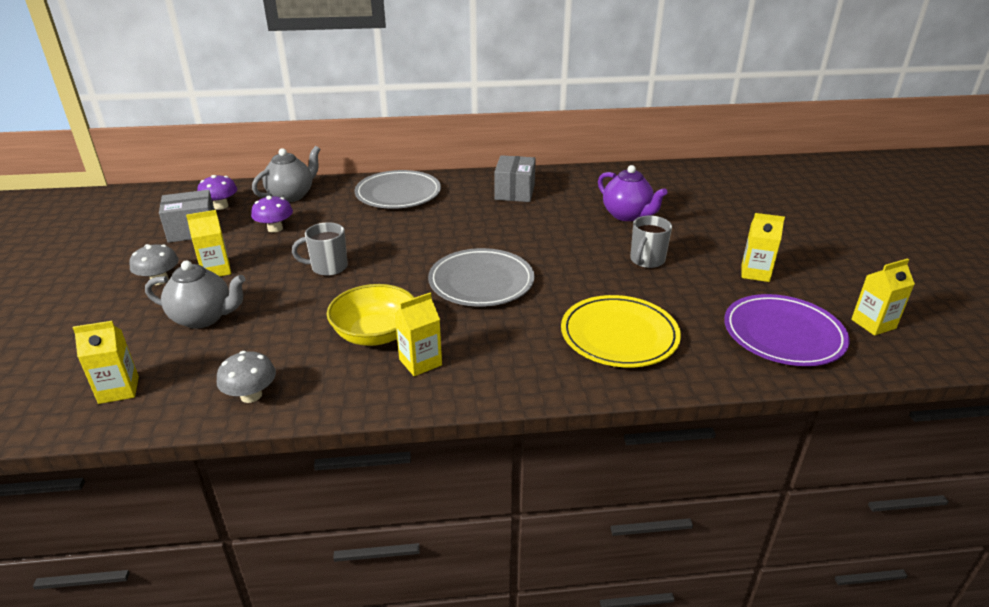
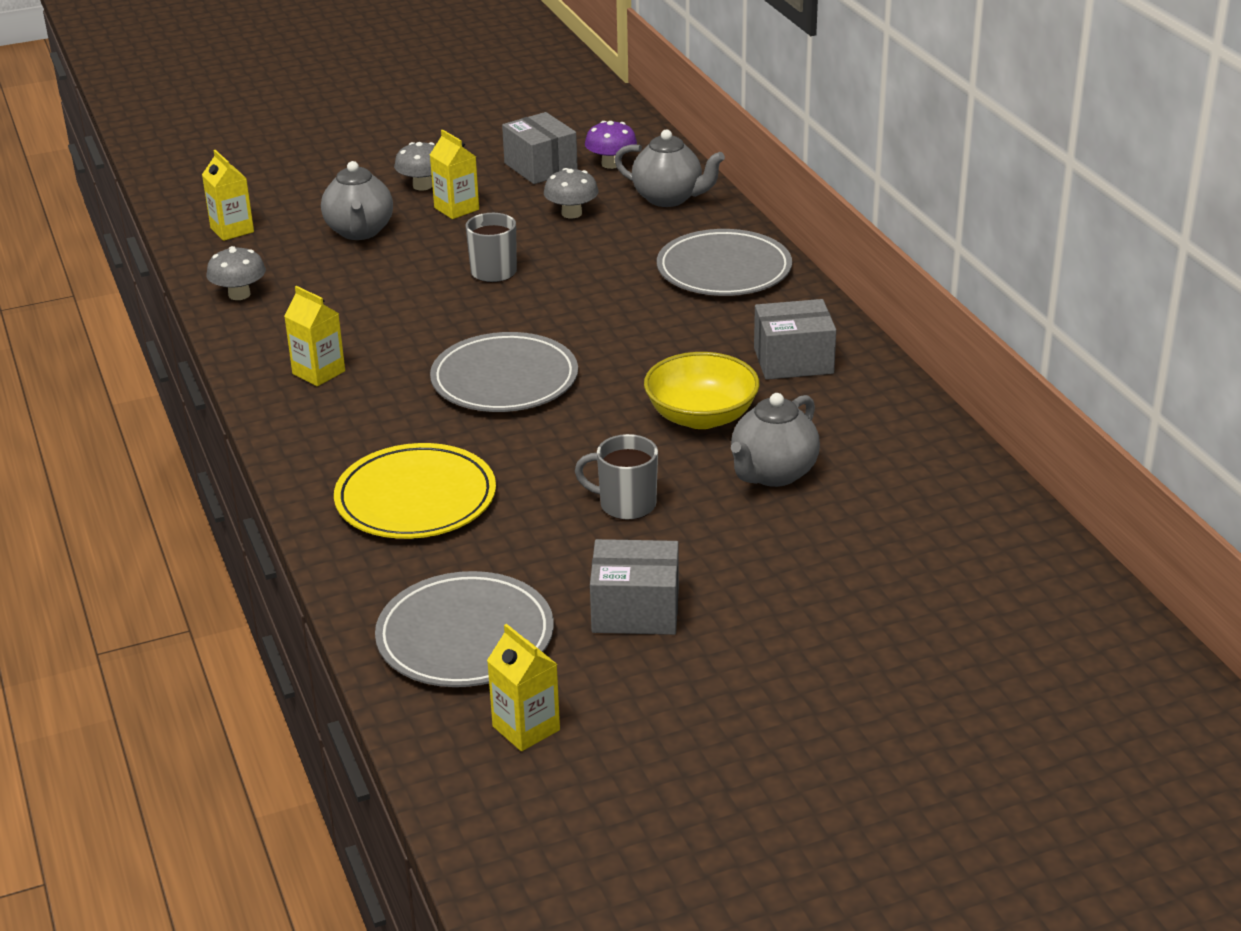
camera: 75 degrees right, 0 degrees up
purple mushroom [251,196,293,233] -> grey mushroom [544,168,598,219]
yellow bowl [327,284,415,346] -> yellow bowl moved to [644,352,760,429]
purple teapot [598,165,668,221] -> grey teapot [731,393,820,487]
purple plate [724,294,849,366] -> grey plate [375,571,554,687]
yellow carton [741,213,785,282] -> grey box [590,539,679,635]

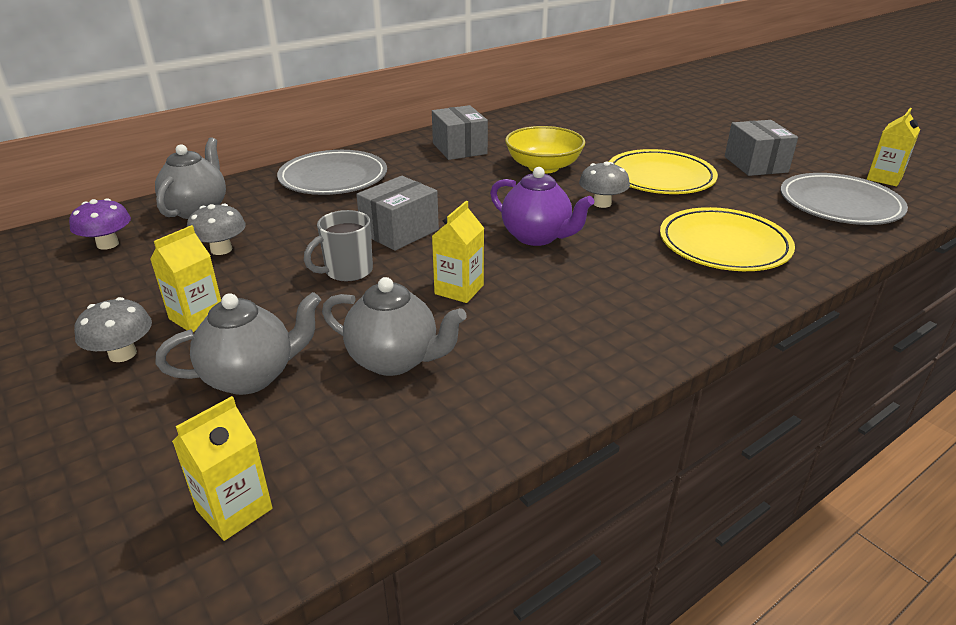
camera: 105 degrees left, 0 degrees up
grey mushroom [206,246,266,300] -> grey mushroom moved to [579,162,630,208]
yellow carton [284,286,345,386] -> yellow carton moved to [432,201,484,303]
grey plate [430,332,578,412] -> purple teapot [490,167,594,246]
grey box [502,112,578,184] -> grey box moved to [356,176,439,251]
grey mug [575,434,658,520] -> yellow plate [609,149,718,194]
grey teapot [731,393,820,487] -> grey teapot moved to [322,277,467,376]

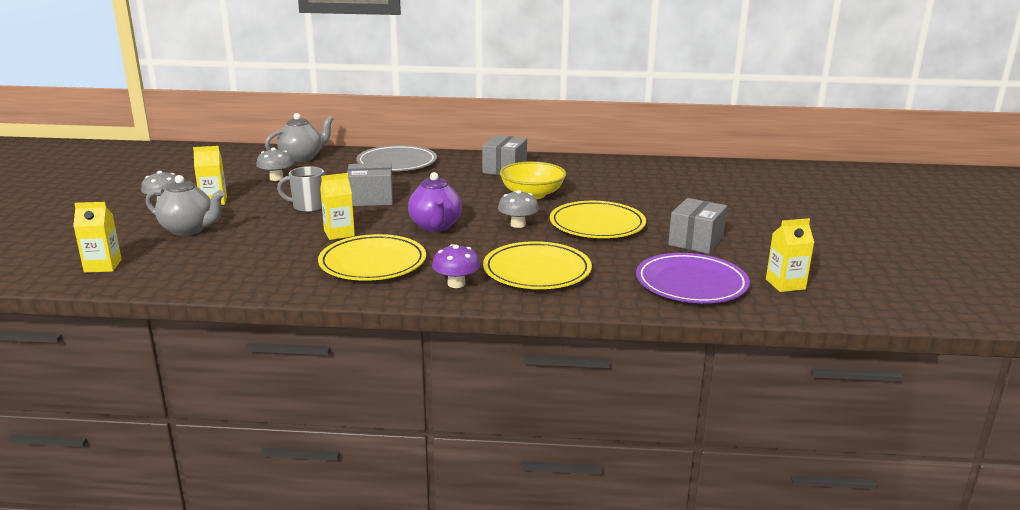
camera: 40 degrees right, 10 degrees down
purple mushroom [69,198,131,250] -> purple mushroom moved to [432,244,480,288]
grey teapot [322,277,467,376] -> none
grey plate [780,173,908,225] -> purple plate [636,253,750,303]
none -> yellow plate [318,234,426,281]

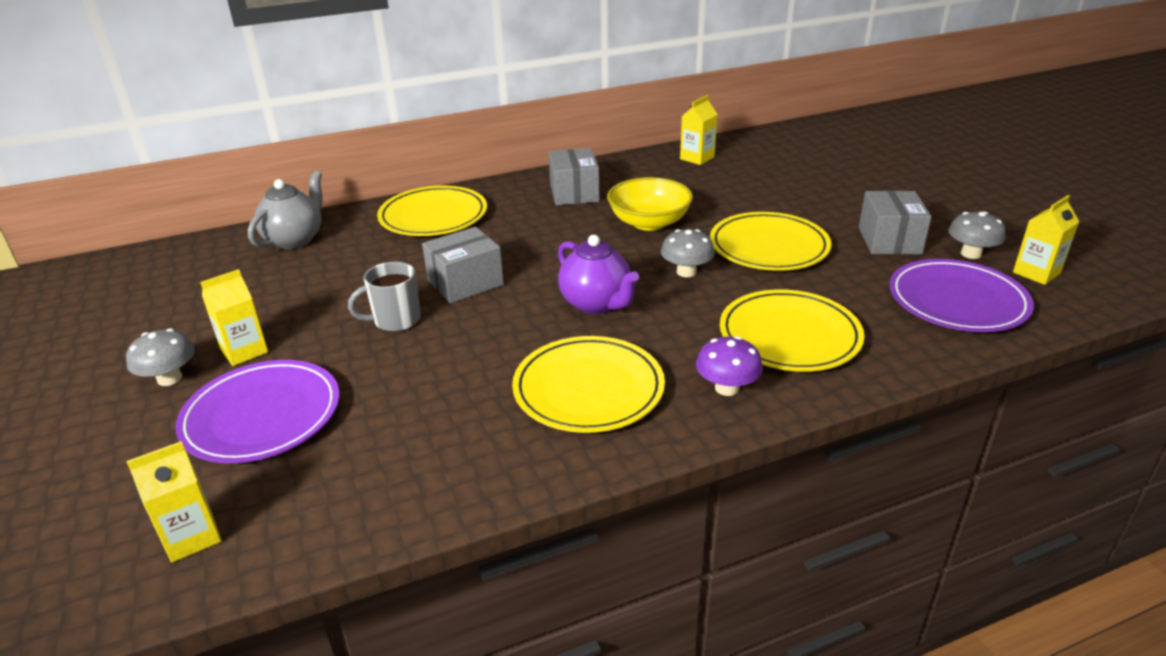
camera: 25 degrees left, 10 degrees up
grey teapot [146,175,224,236] -> purple plate [176,360,340,463]
grey mushroom [256,148,294,181] -> grey mushroom moved to [948,211,1006,259]
yellow carton [320,173,355,240] -> yellow carton moved to [680,95,718,165]
grey plate [356,145,437,171] -> yellow plate [377,186,487,236]

